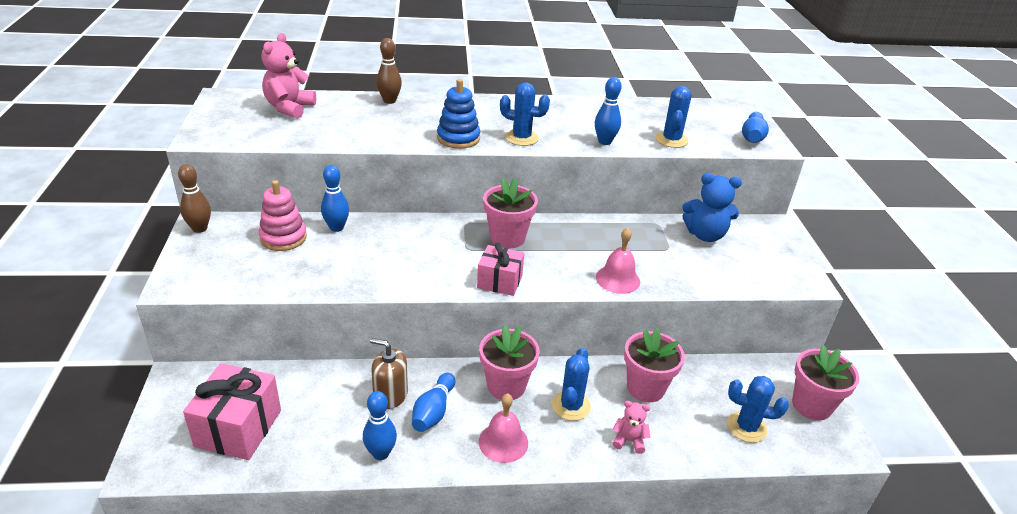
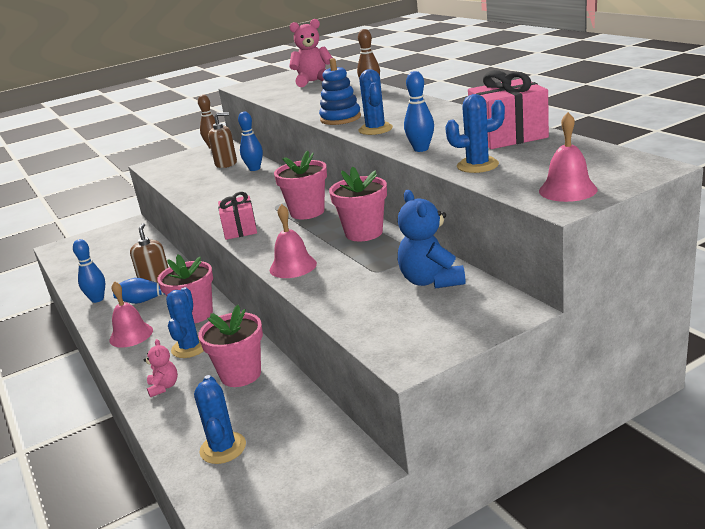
camera: 70 degrees right, 10 degrees down
pink gift [183,363,281,460] -> pink gift moved to [468,70,549,149]
pink stacking toy [259,180,307,251] -> brown soap dispenser [208,112,237,168]
blue cactus [552,348,591,421] -> blue cactus turned 75 degrees counterclockwise [166,287,204,358]
blue bowling pin [742,112,769,143] -> pink bell [539,112,598,202]
pink flower pot [792,345,860,420] -> pink flower pot moved to [329,166,387,241]

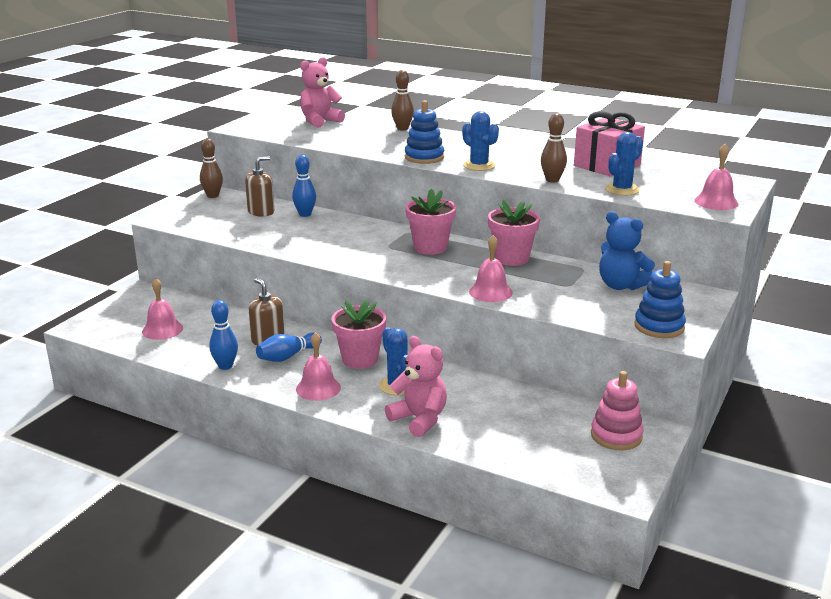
camera: 35 degrees left, 0 degrees up
pink teddy bear [144,339,178,397] -> pink teddy bear [385,336,447,437], size x1.78
blue cactus [194,375,246,464] -> none
pink flower pot [198,305,263,387] -> none
pink gift [218,192,257,240] -> none
blue bowling pin [404,71,434,152] -> brown bowling pin [541,113,567,183]
none -> pink bell [142,278,183,340]
none -> pink stacking toy [591,371,644,450]
none -> blue stacking toy [634,261,686,338]

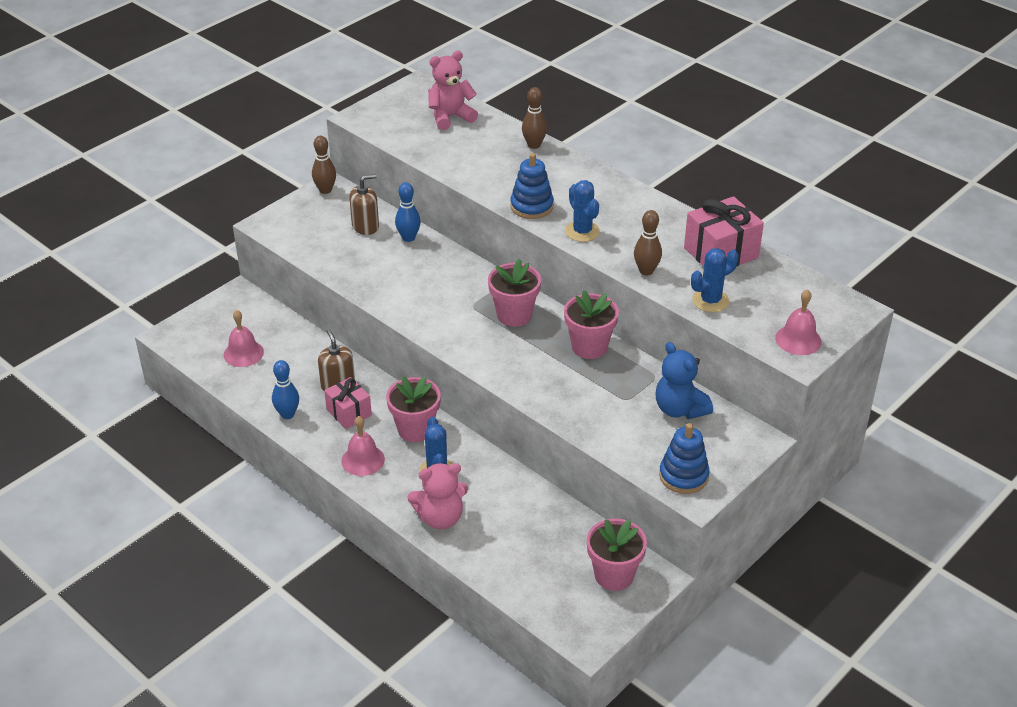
camera: 15 degrees right, 15 degrees up
blue bowling pin [256,333,322,362] -> pink gift [324,377,372,429]
pink teddy bear [385,336,447,437] -> pink teddy bear turned 105 degrees clockwise [408,463,468,529]
pink bell [469,235,513,302] -> none
pink stacking toy [591,371,644,450] -> pink flower pot [587,518,647,591]

